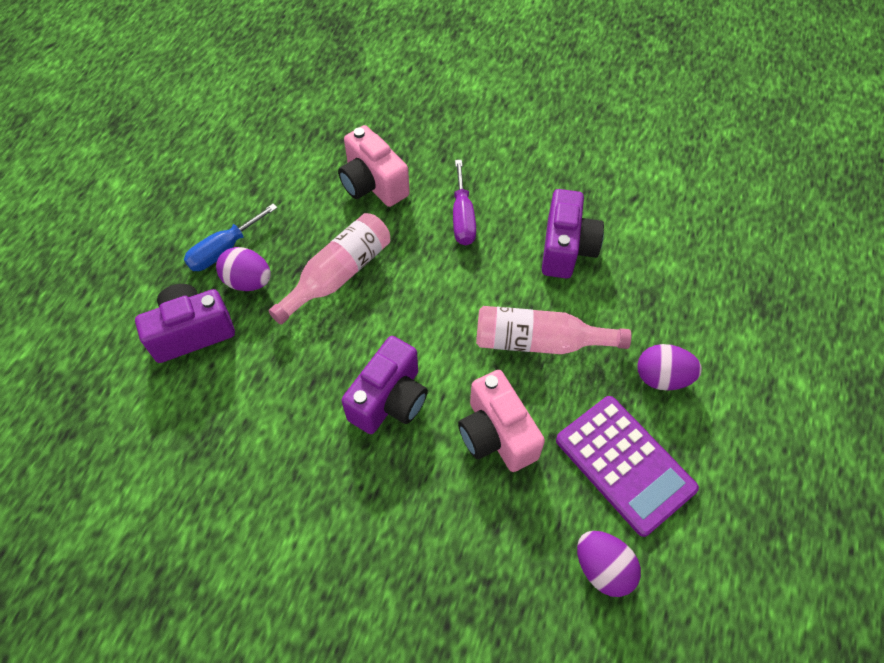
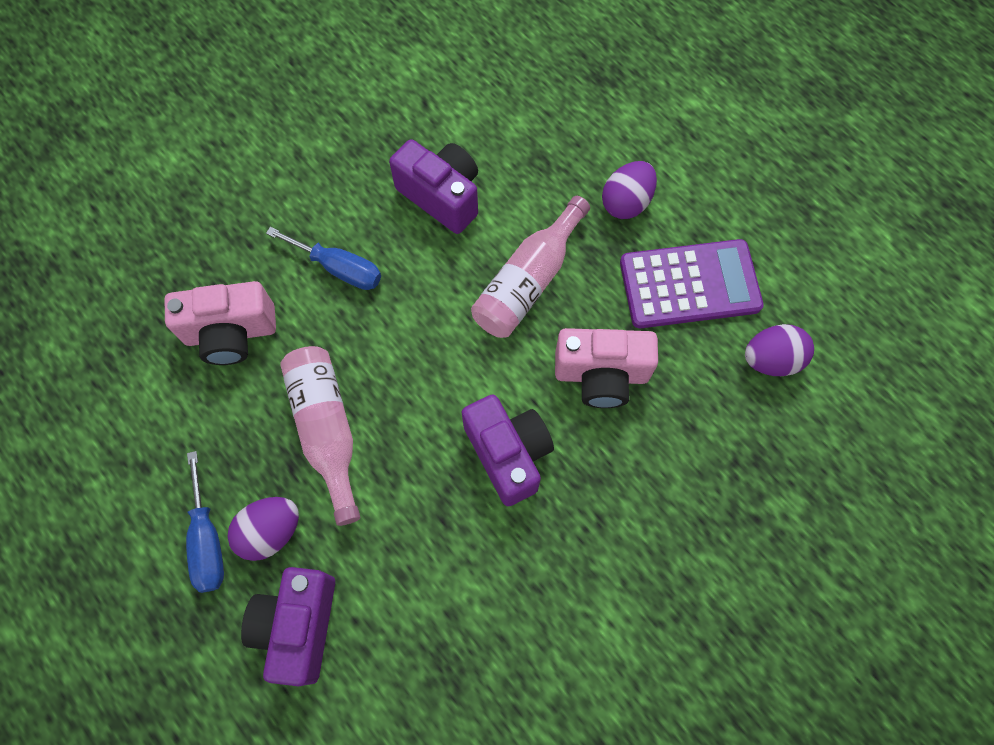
camera: 60 degrees left, 10 degrees up
purple screwdriver [453,160,476,245] -> blue screwdriver [266,227,381,290]

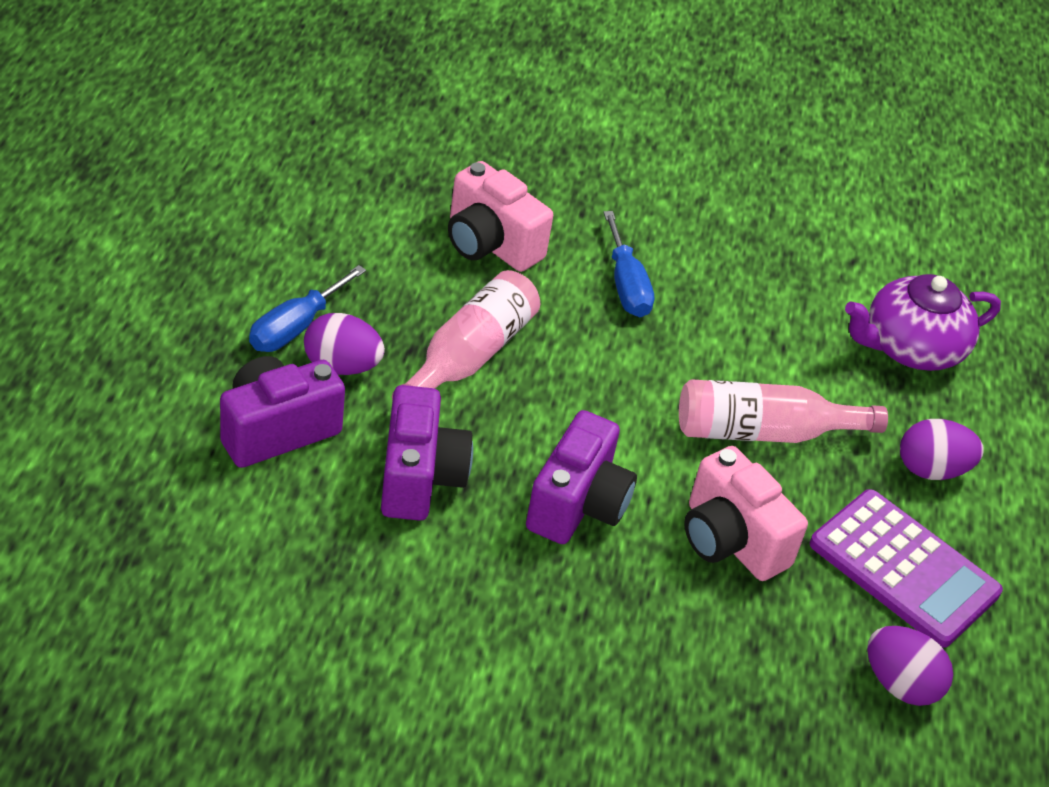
camera: 45 degrees right, 25 degrees down
purple camera [389,139,478,234] -> purple camera moved to [381,385,473,521]
none -> purple teapot [845,274,1001,371]

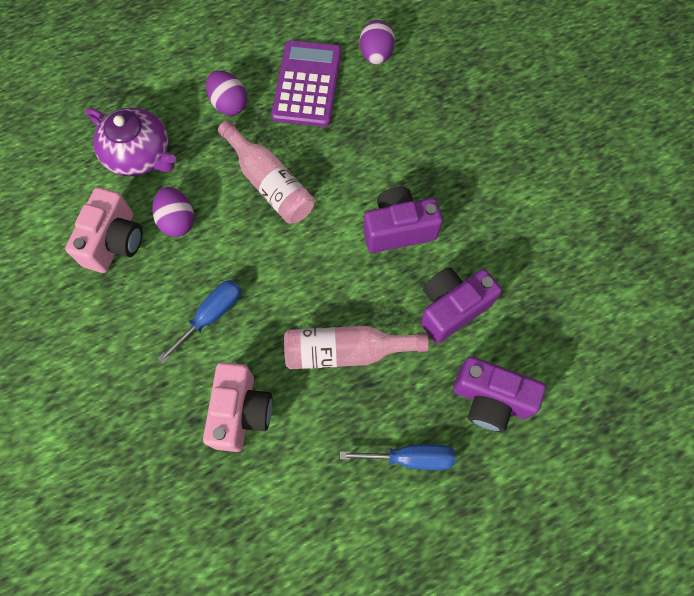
camera: 120 degrees left, 25 degrees up
purple egg [304,313,385,375] -> purple egg moved to [152,187,194,237]
pink camera [684,446,808,581] -> pink camera moved to [65,187,142,273]

